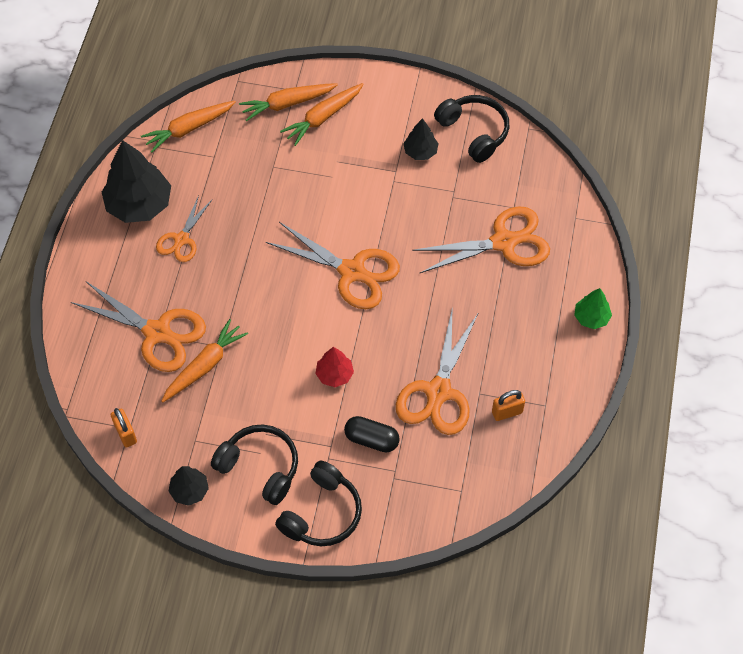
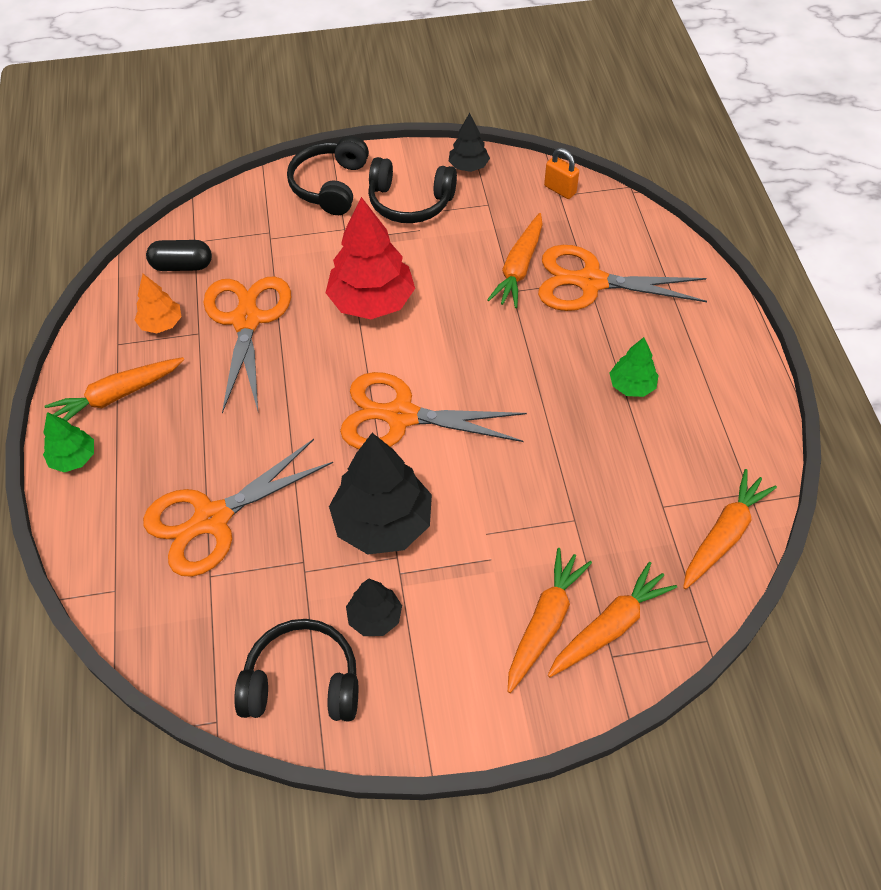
camera: 160 degrees right, 5 degrees down
black tree [102,140,171,223] -> black tree moved to [329,433,432,554]
orange scissors [156,195,212,262] -> green tree [609,337,659,397]
red tree [315,347,354,387] -> red tree [326,197,415,319], size x1.93
black capsule [344,416,400,452] -> black capsule moved to [146,240,212,271]
black headphones [434,95,509,163] -> black headphones turned 150 degrees clockwise [234,619,358,721]
orange padlock [492,390,525,421] -> orange tree [135,274,182,333]
none -> orange carrot [44,357,184,421]

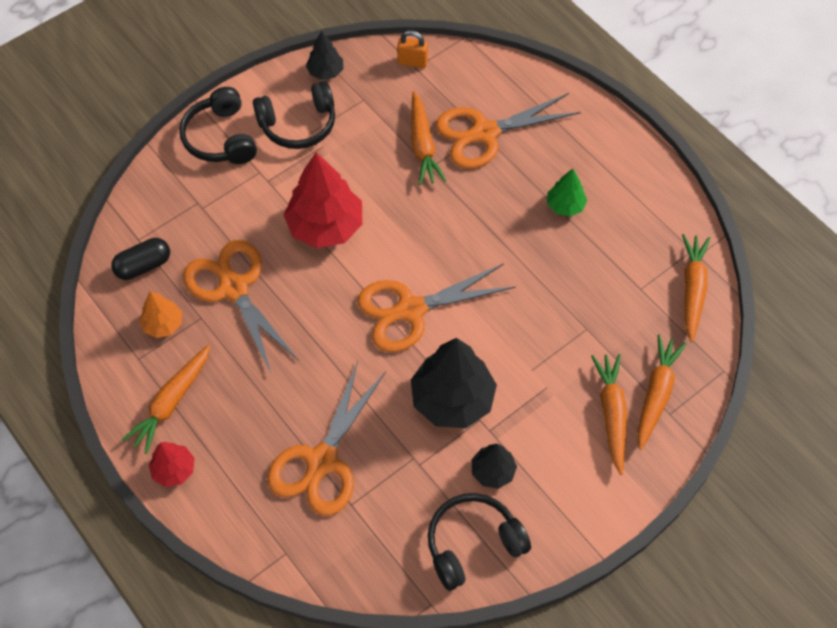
camera: 30 degrees left, 5 degrees up
green tree [43,412,94,472] -> red tree [149,442,194,487]

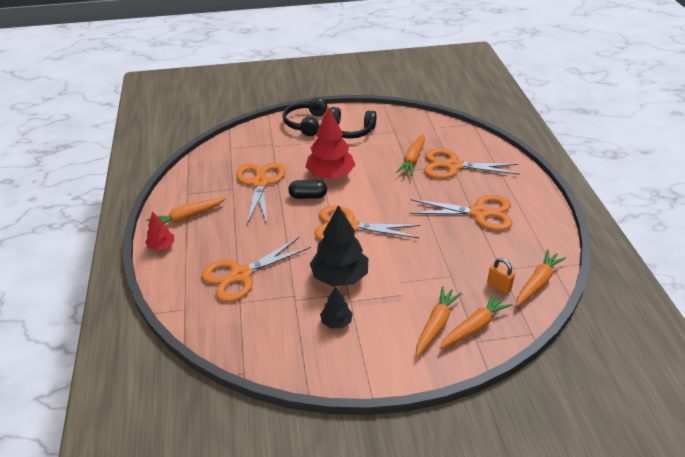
camera: 30 degrees right, 20 degrees down
black capsule [111,238,170,280] -> black capsule moved to [288,180,327,199]
orange tree [139,291,182,338] -> none
black tree [306,31,343,80] -> none
orange padlock [397,30,428,68] -> orange padlock moved to [487,258,515,294]
black headphones [428,493,531,591] -> none
green tree [547,169,587,217] -> orange scissors [409,195,513,231]

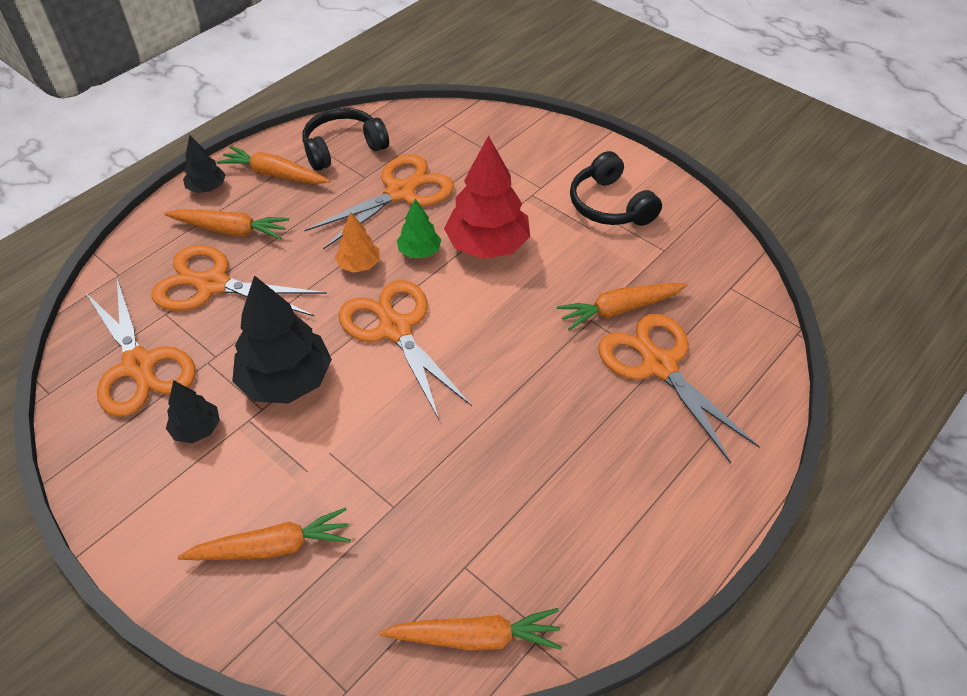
camera: 50 degrees right, 10 degrees up
red tree [145,211,174,250] -> black tree [183,135,226,193]
black headphones [283,97,328,136] -> black headphones moved to [302,108,389,171]
black capsule [288,180,327,199] -> green tree [397,199,441,258]
orange scissors [409,195,513,231] -> orange scissors moved to [85,278,196,417]
orange carrot [439,293,512,349] -> orange carrot moved to [164,209,289,240]
orange padlock [487,258,515,294] -> none
none -> orange tree [335,212,380,273]

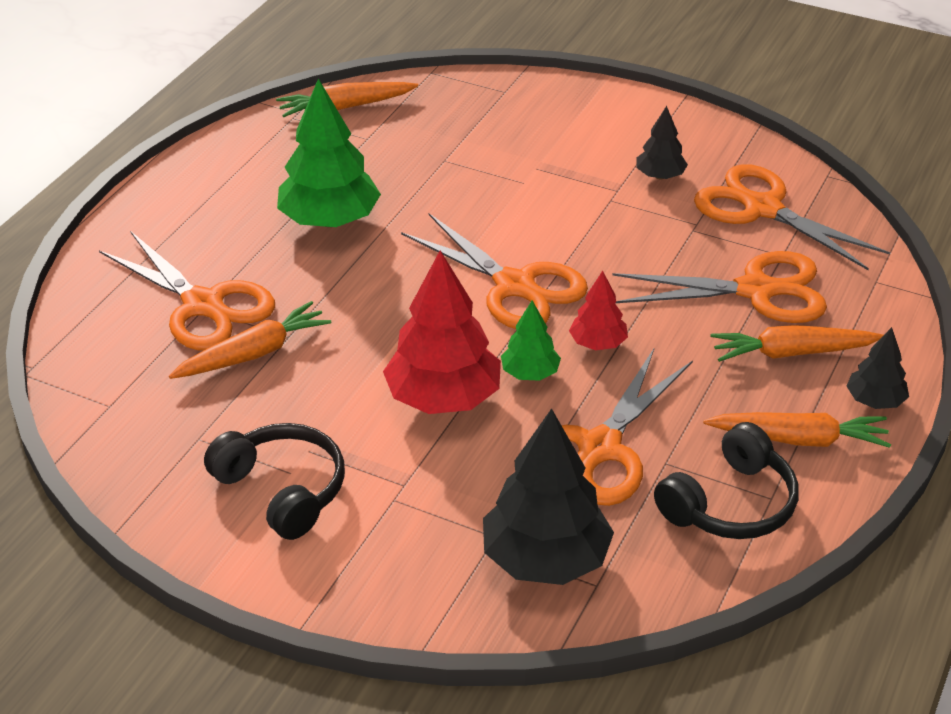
camera: 165 degrees right, 10 degrees down
orange carrot [178,507,351,560] -> none
black tree [232,275,332,404] -> black tree moved to [483,408,614,585]
orange tree [335,212,380,273] -> red tree [569,271,628,350]
none -> green tree [277,79,381,227]

